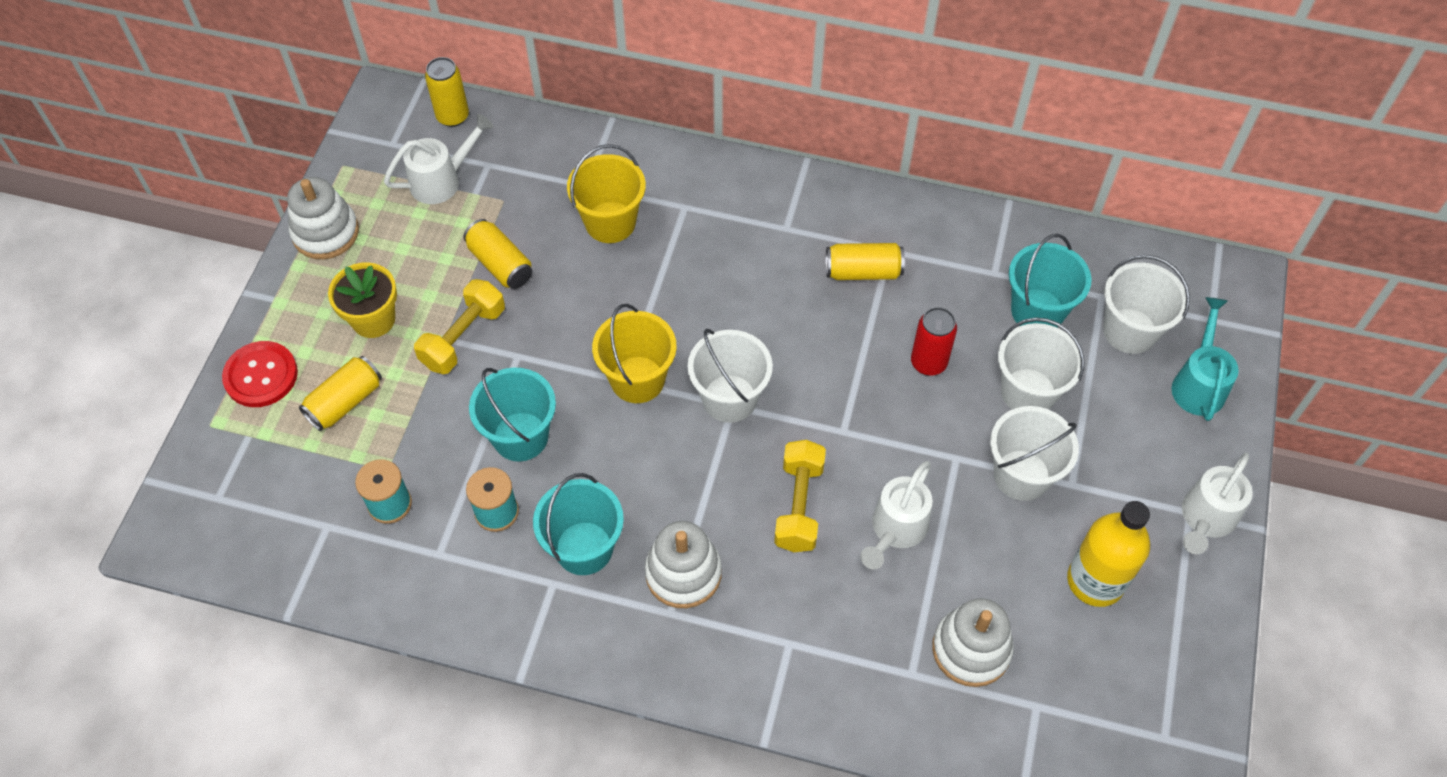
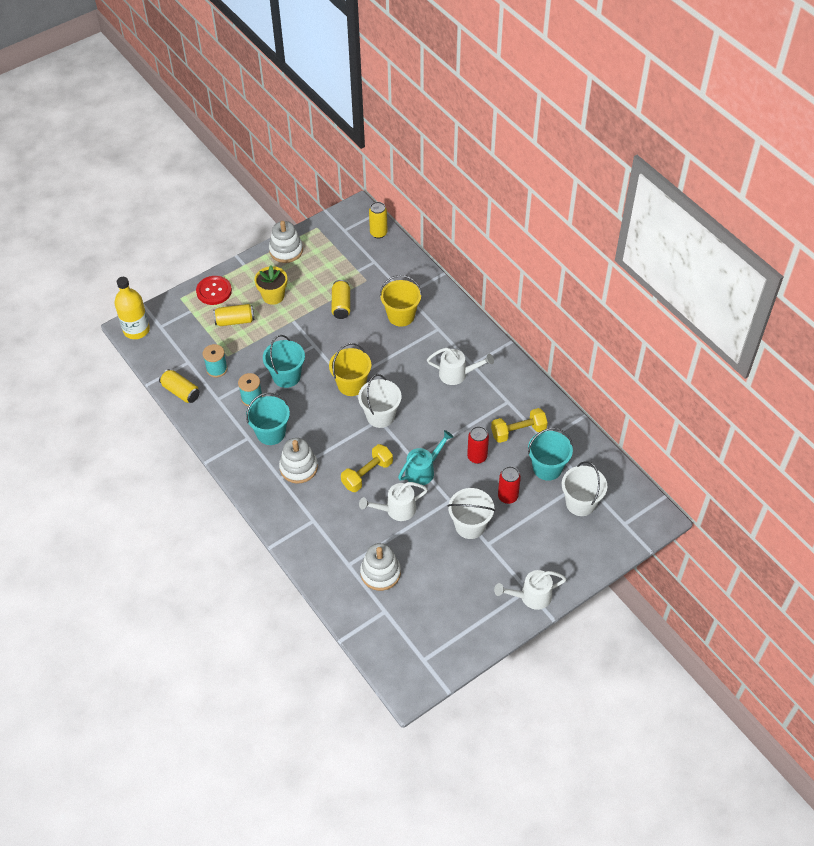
camera: 40 degrees right, 5 degrees down
white watering can [384,114,494,204] -> white watering can moved to [427,348,494,385]
yellow dumbbell [414,279,505,374] -> yellow dumbbell moved to [491,408,548,443]
yellow can [826,243,905,280] -> yellow can moved to [159,369,200,403]
white bucket [998,317,1085,410] -> red can [498,466,521,504]
yellow bottle [1067,501,1150,607] -> yellow bottle moved to [114,277,150,339]
turquoise watering can [1171,297,1239,421] -> turquoise watering can moved to [398,430,454,485]

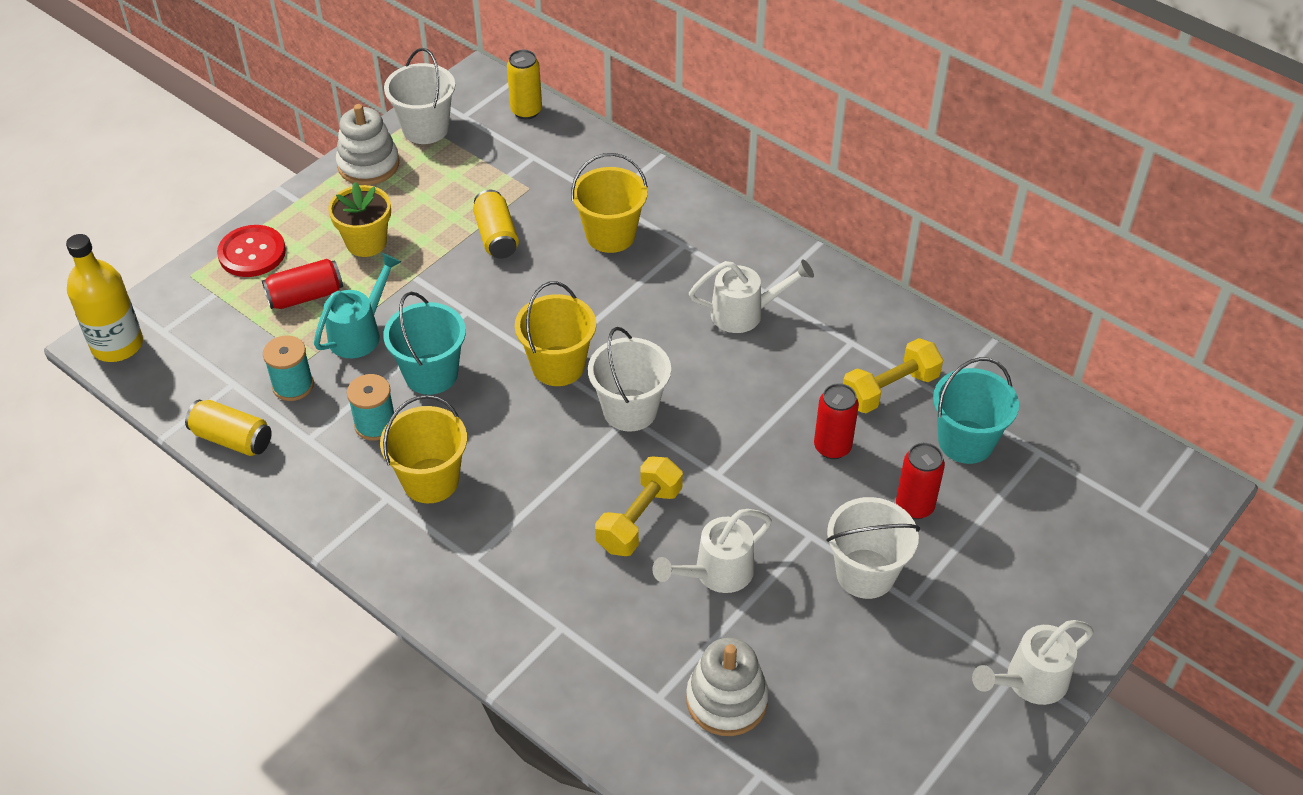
camera: 15 degrees left, 5 degrees down
yellow can [213,304,254,326] -> red can [262,259,343,309]
turquoise bucket [246,392,290,445] -> yellow bucket [380,395,467,503]
white stacking toy [279,438,318,484] -> none
turquoise watering can [398,430,454,485] -> turquoise watering can moved to [314,253,401,358]
white bucket [562,461,607,516] -> white bucket moved to [384,48,455,144]

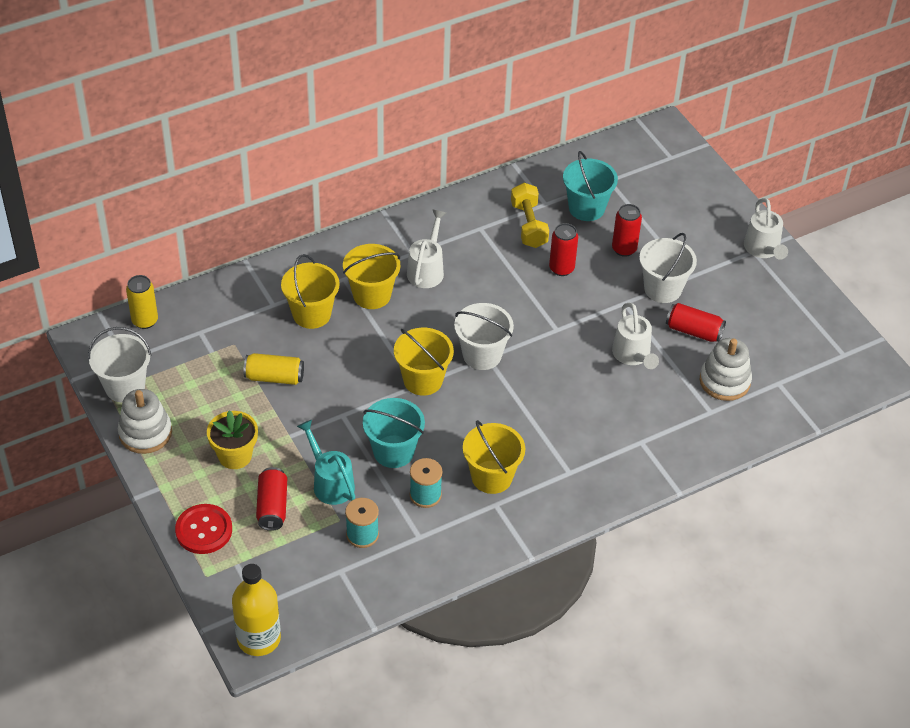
camera: 70 degrees left, 0 degrees up
yellow can [185,400,272,456] -> none
yellow dumbbell [595,456,683,556] -> none
none -> yellow bucket [343,244,400,309]
none -> red can [666,303,726,342]

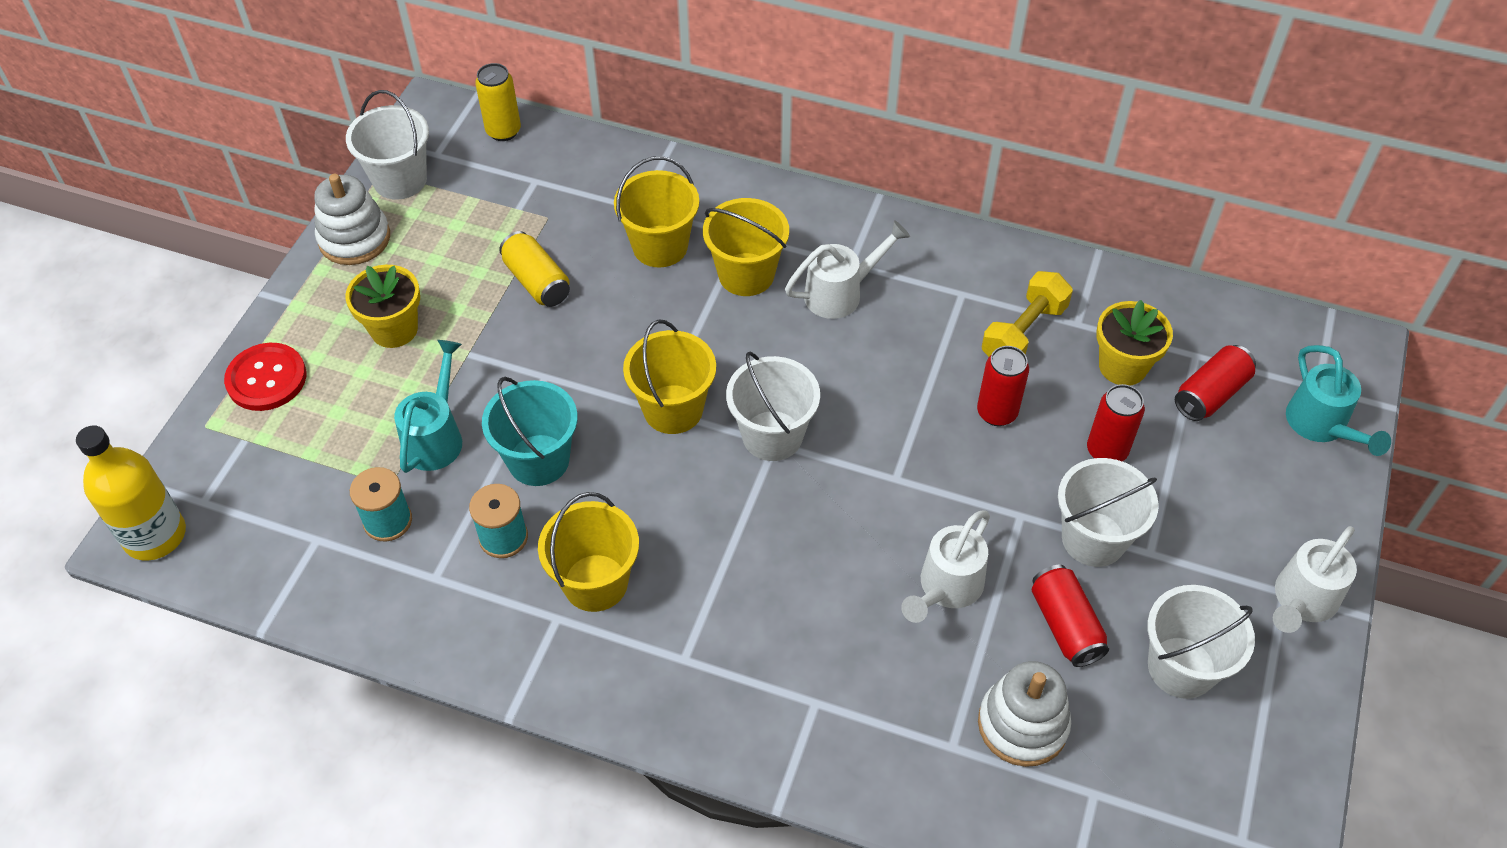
camera: 50 degrees right, 5 degrees up
red can [256,467,287,531] -> red can moved to [1175,345,1256,421]
turquoise bucket [563,151,618,221] -> yellow flower pot [1096,300,1173,386]
none -> white bucket [1147,585,1255,699]
none -> turquoise watering can [1286,345,1391,456]

